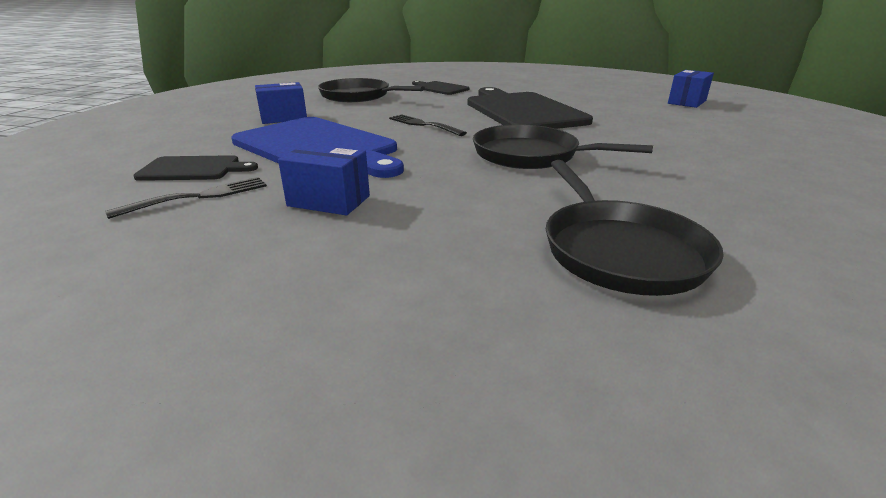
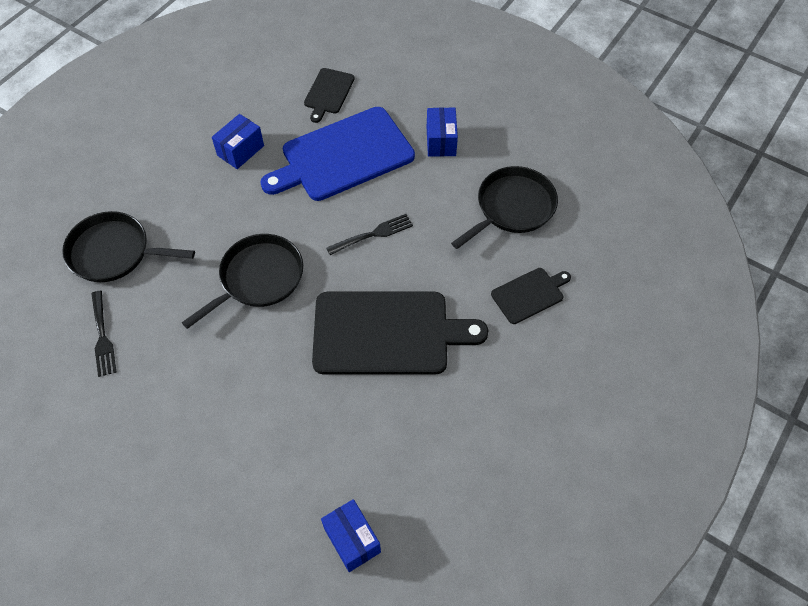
camera: 110 degrees right, 30 degrees up
black fork [105,177,267,219] -> black fork moved to [91,291,116,377]

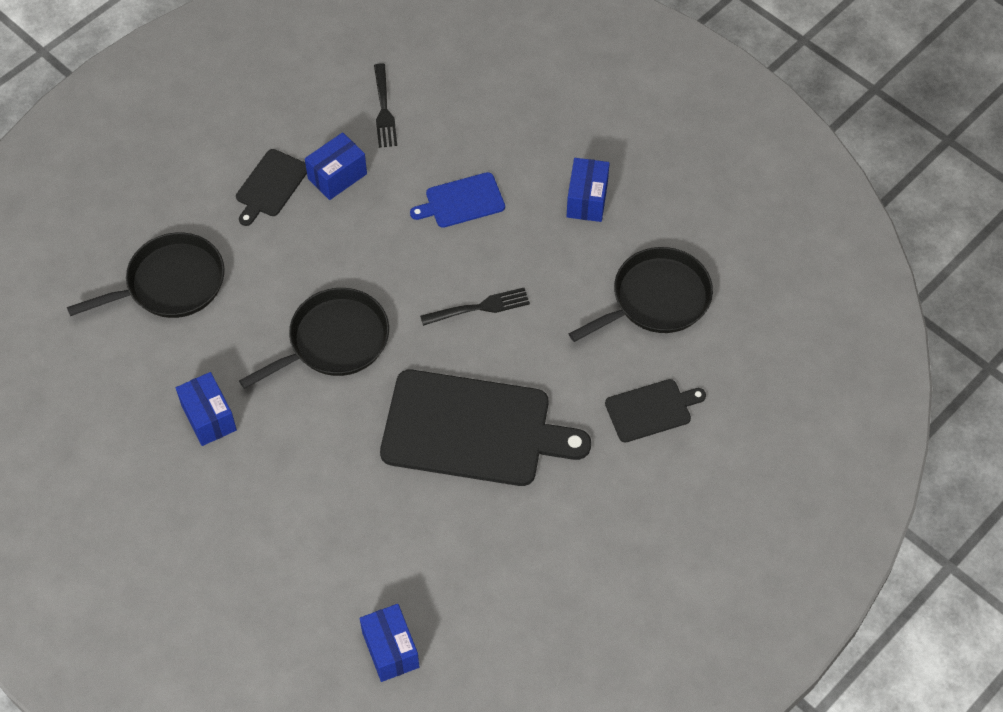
camera: 10 degrees right, 0 degrees up
black pan [62,211,195,282] -> black pan turned 135 degrees clockwise [67,232,225,318]
black fork [91,291,116,377] -> black fork moved to [374,63,397,148]
blue cutting board [260,107,415,201] -> blue cutting board [410,172,505,228], size x0.49
black cutting board [304,68,355,123] -> black cutting board moved to [236,149,307,226]
none -> blue box [176,372,237,446]

